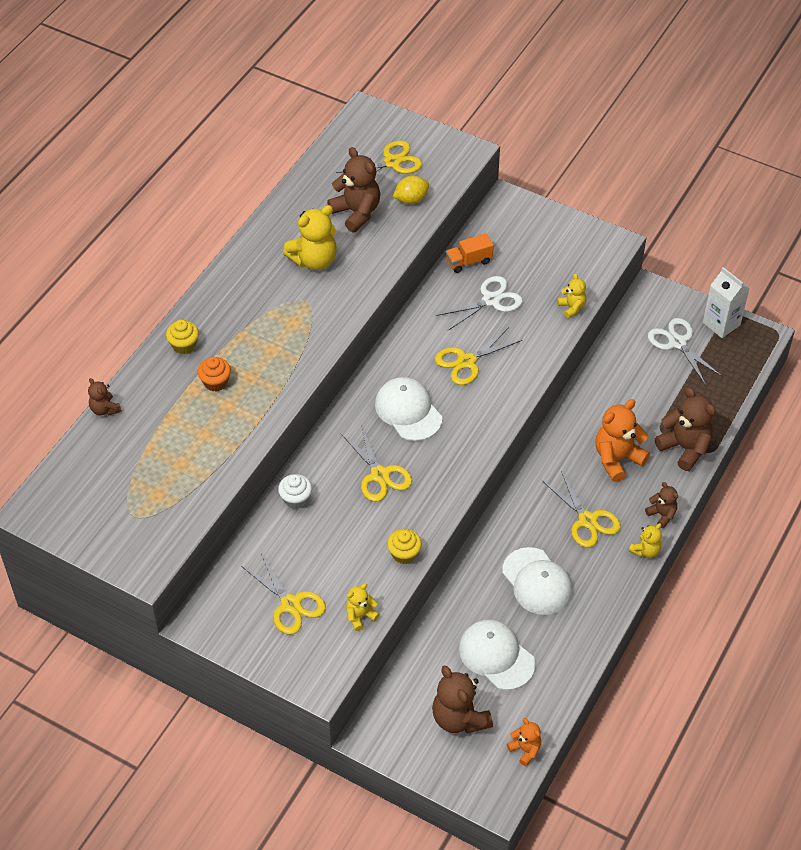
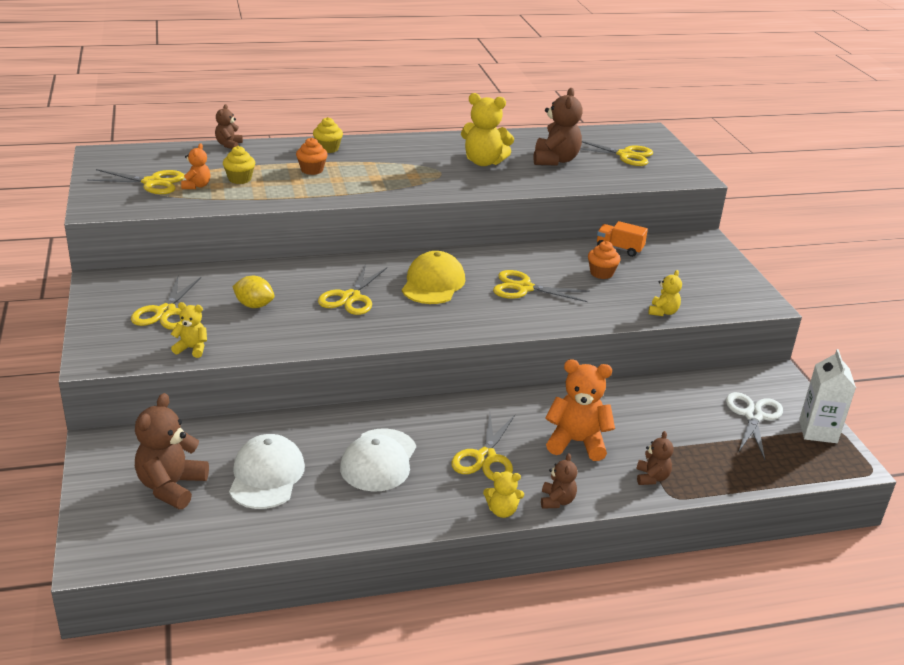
camera: 45 degrees right, 20 degrees down
white cupcake [278,474,312,509] -> none
white cap [375,377,442,441] -> yellow cap [402,251,465,304]
yellow cupcake [387,529,422,564] -> yellow cupcake moved to [223,146,255,184]
yellow lemon [393,176,429,204] -> yellow lemon moved to [232,276,274,308]
white scissors [436,276,523,330] -> orange cupcake [588,241,621,279]
orange teddy bear [507,718,541,766] -> orange teddy bear moved to [181,143,210,189]
brown teddy bear [655,387,716,471] -> brown teddy bear [637,431,674,485], size x0.55
none -> yellow scissors [87,169,184,194]

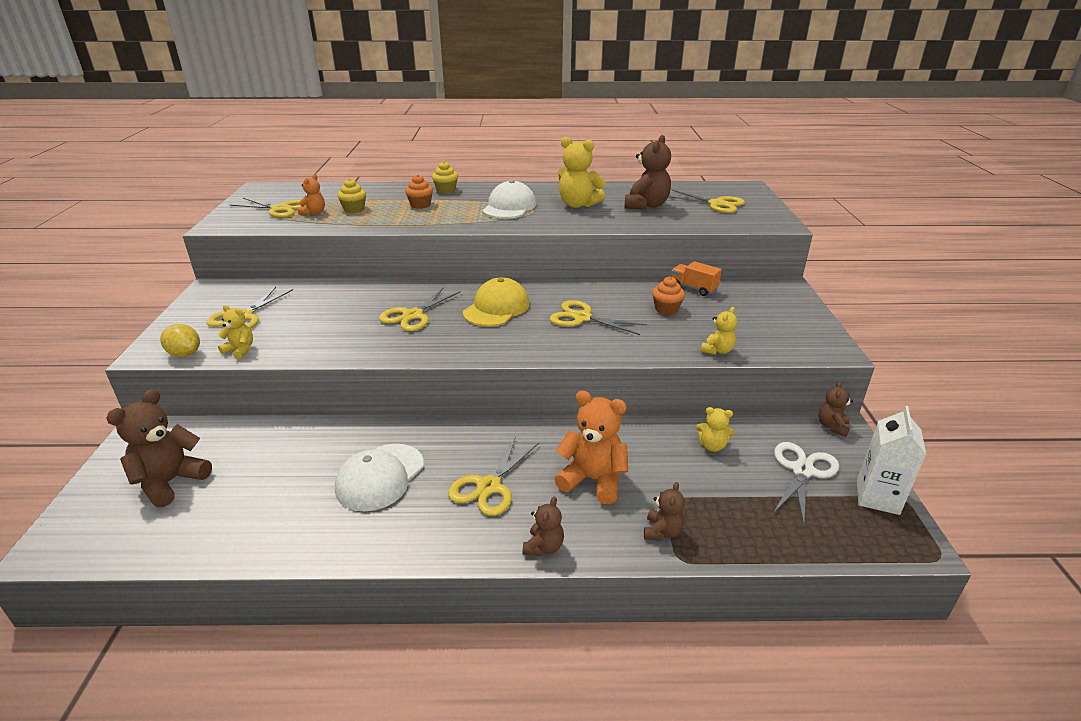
camera: 15 degrees right, 0 degrees up
brown teddy bear [215,104,243,149] -> brown teddy bear moved to [818,381,853,437]
white cap [229,434,305,509] -> white cap moved to [482,180,536,219]
yellow lemon [232,276,274,308] -> yellow lemon moved to [160,324,200,357]
yellow teddy bear [483,472,524,518] -> yellow teddy bear moved to [696,407,735,452]

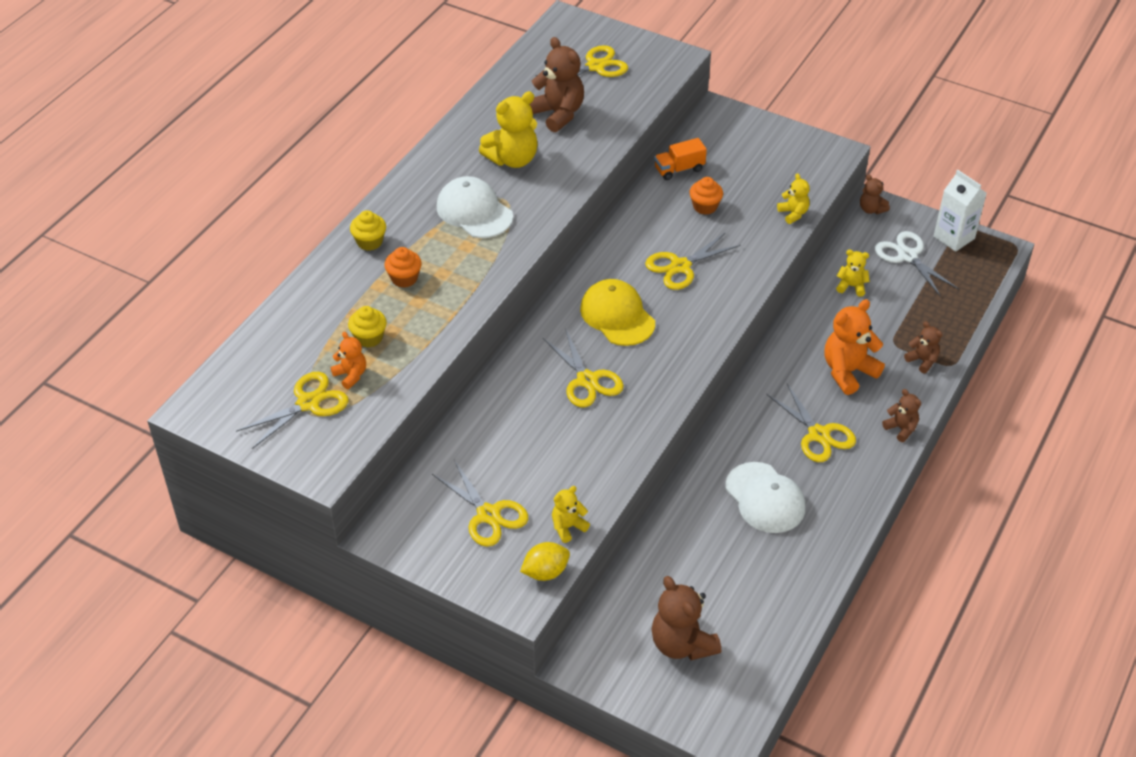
camera: 60 degrees left, 15 degrees up
yellow teddy bear [696,407,735,452] -> yellow teddy bear turned 120 degrees counterclockwise [836,250,870,297]

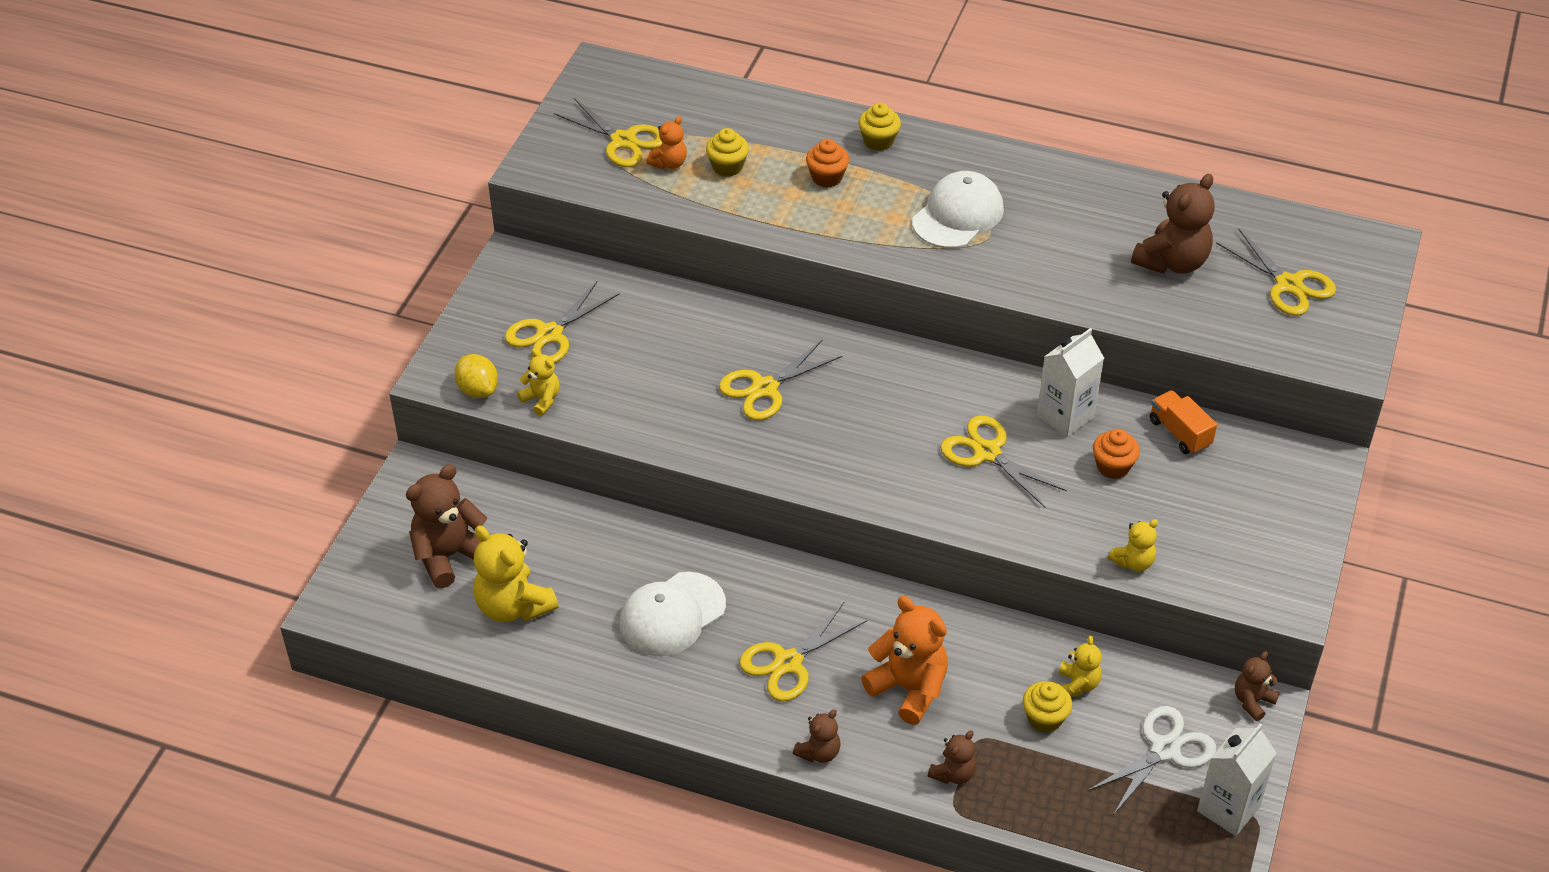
camera: 80 degrees right, 0 degrees up
yellow teddy bear [479,91,538,168] -> yellow teddy bear moved to [473,525,559,622]
yellow cap [580,279,655,346] -> none
none -> yellow cupcake [1023,681,1072,733]
none -> white carton [1037,328,1104,437]

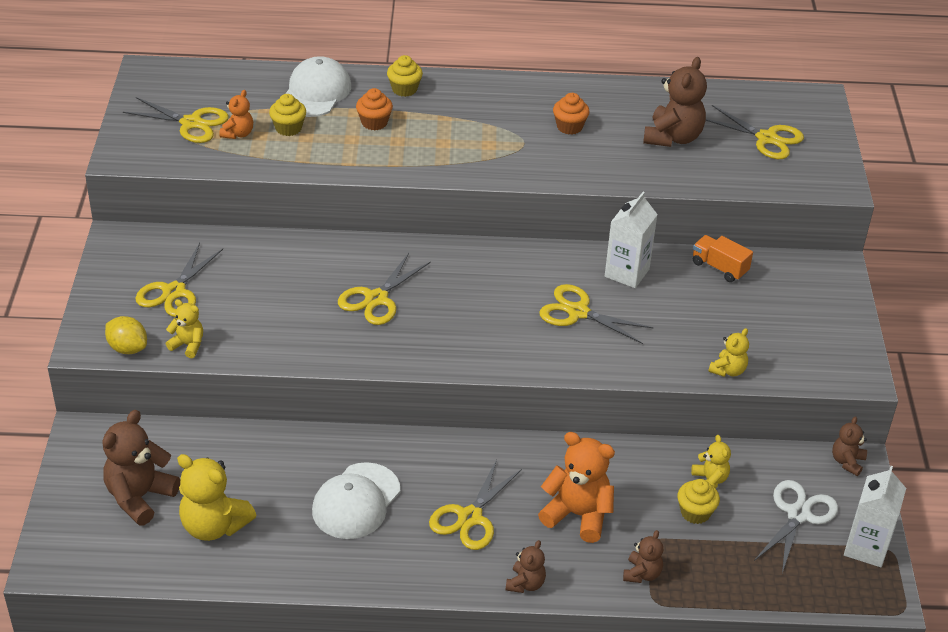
camera: 20 degrees left, 5 degrees down
white cap [912,171,1004,249] -> white cap moved to [285,56,351,117]
orange cupcake [1093,429,1140,479] -> orange cupcake moved to [553,93,589,134]

